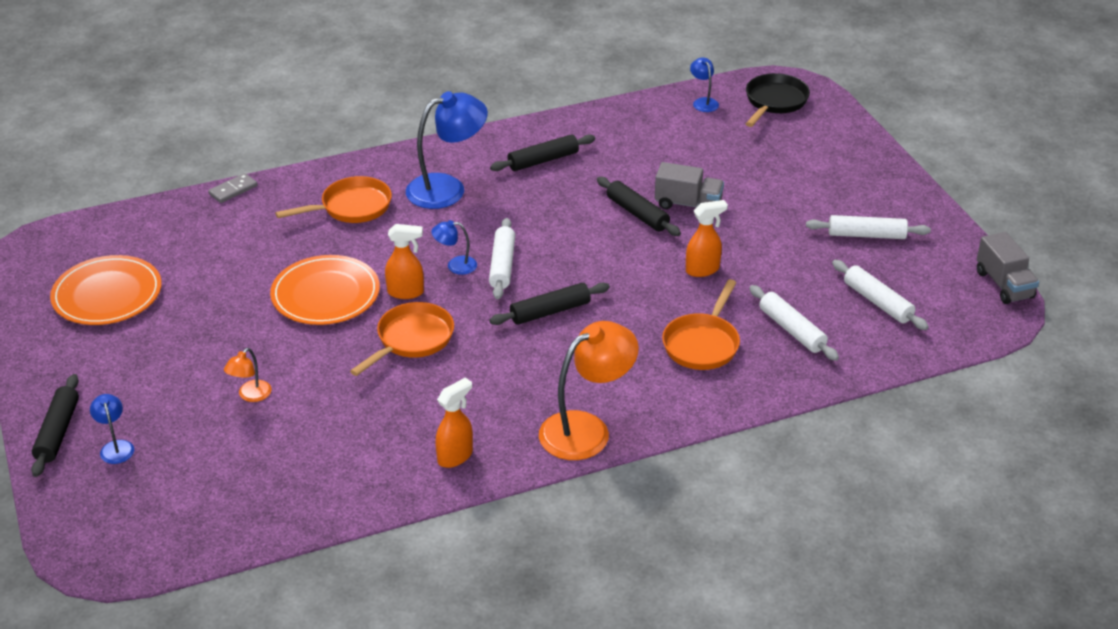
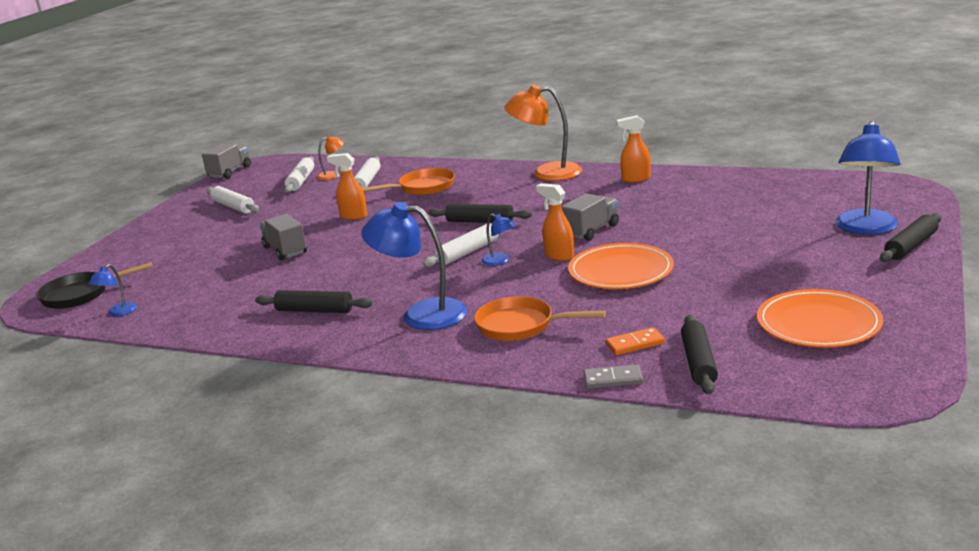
camera: 135 degrees left, 15 degrees down
blue lamp [90,394,134,464] -> blue lamp [836,121,901,235], size x2.11
orange lamp [224,348,272,402] -> orange lamp moved to [317,135,344,180]
orange pan [350,302,454,376] -> grey truck [561,193,619,241]
black rolling pin [597,177,681,236] -> black rolling pin moved to [681,315,718,394]
none -> orange domino [606,327,665,355]

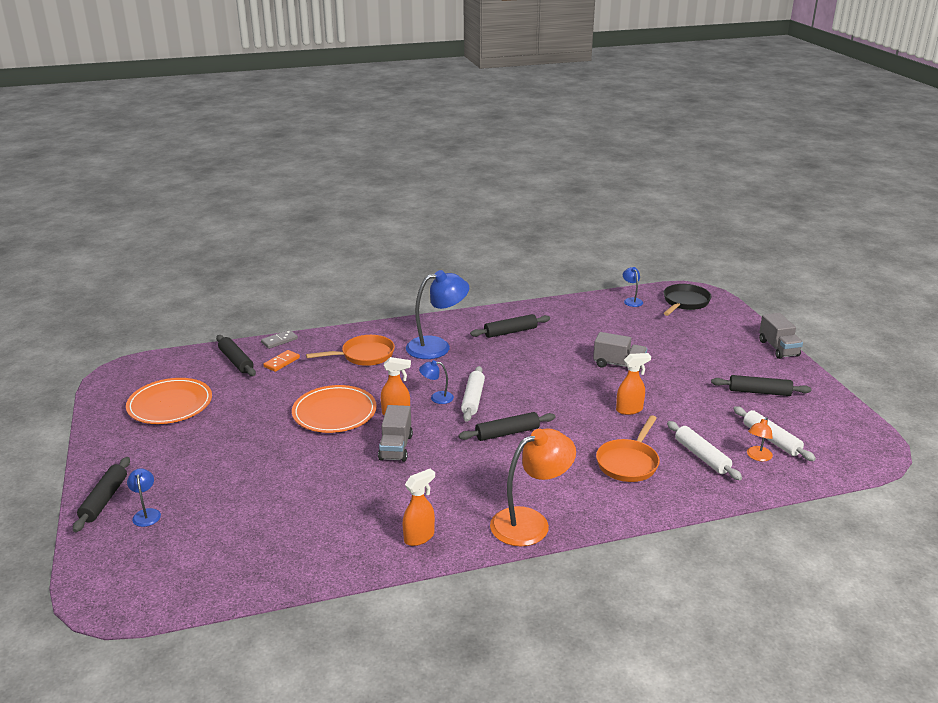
camera: 140 degrees right, 5 degrees up
grey truck [202,144,251,179] -> grey truck moved to [759,313,803,359]
white rolling pin [206,186,259,214] -> black rolling pin [711,375,811,396]
blue lamp [836,121,901,235] -> blue lamp [127,468,161,527], size x0.47

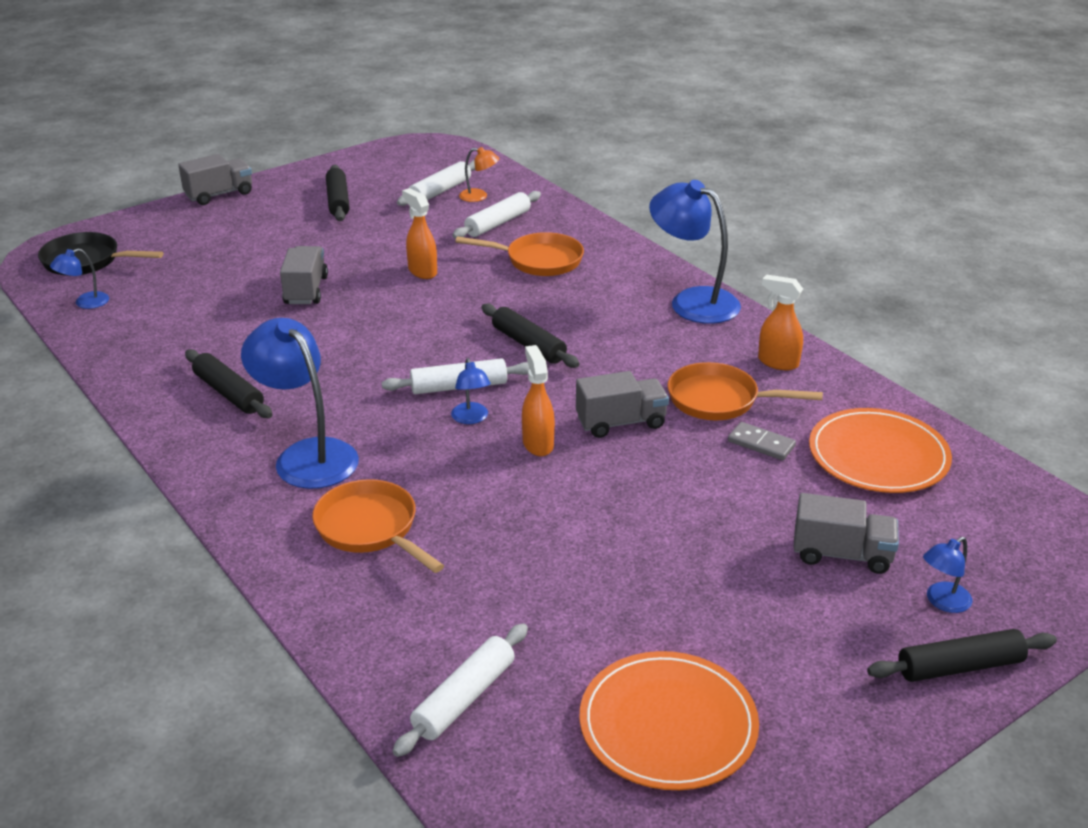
camera: 110 degrees left, 5 degrees up
black rolling pin [216,335,256,376] -> white rolling pin [392,623,528,757]
grey domino [261,330,298,349] -> grey domino moved to [728,422,796,460]
orange domino [263,350,300,372] -> none
orange plate [292,385,377,433] -> orange plate moved to [809,408,952,493]
orange lamp [490,428,576,546] -> blue lamp [649,180,741,324]
none -> orange pan [667,362,823,420]
none -> grey truck [793,493,899,574]

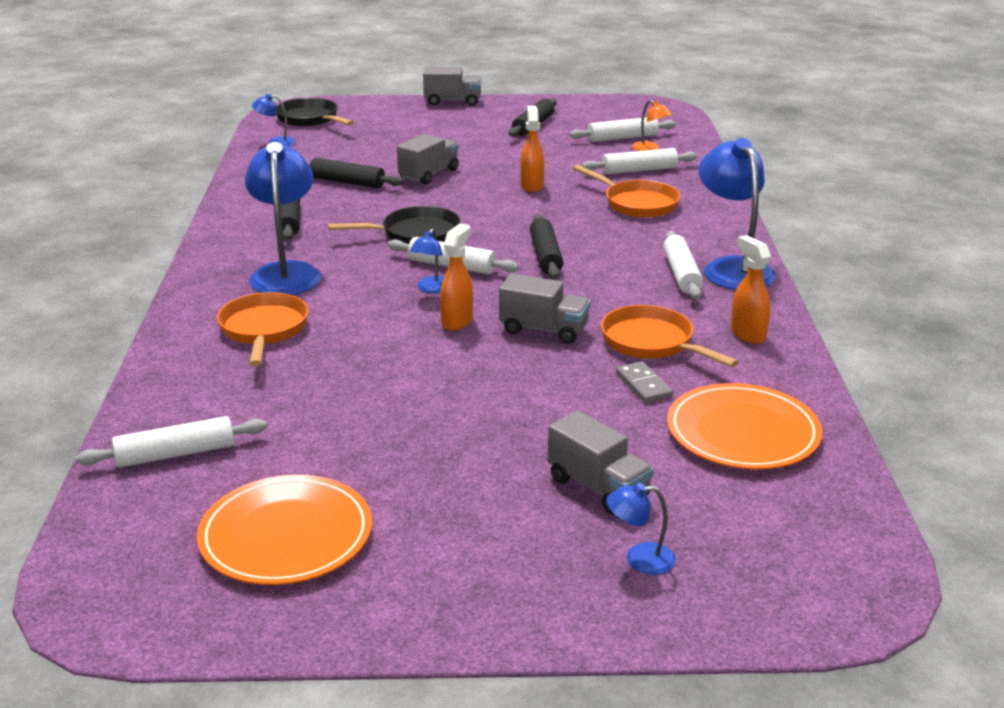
camera: 35 degrees right, 5 degrees down
black rolling pin [867,629,1057,682] -> black rolling pin moved to [308,158,403,188]
none -> black pan [328,206,461,244]
none -> white rolling pin [663,231,703,299]

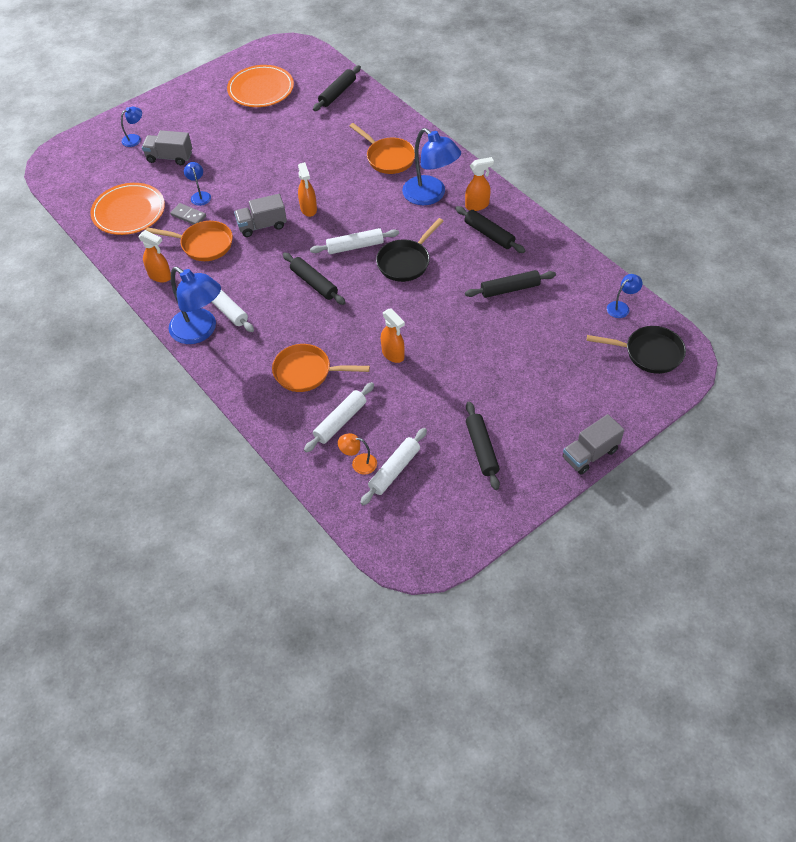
camera: 145 degrees right, 25 degrees up
white rolling pin [76,416,267,467] -> black rolling pin [313,65,361,111]
grey truck [397,134,459,185] -> none
blue lamp [410,229,444,293] -> blue lamp moved to [184,162,211,206]
none -> orange spray bottle [465,157,494,211]

